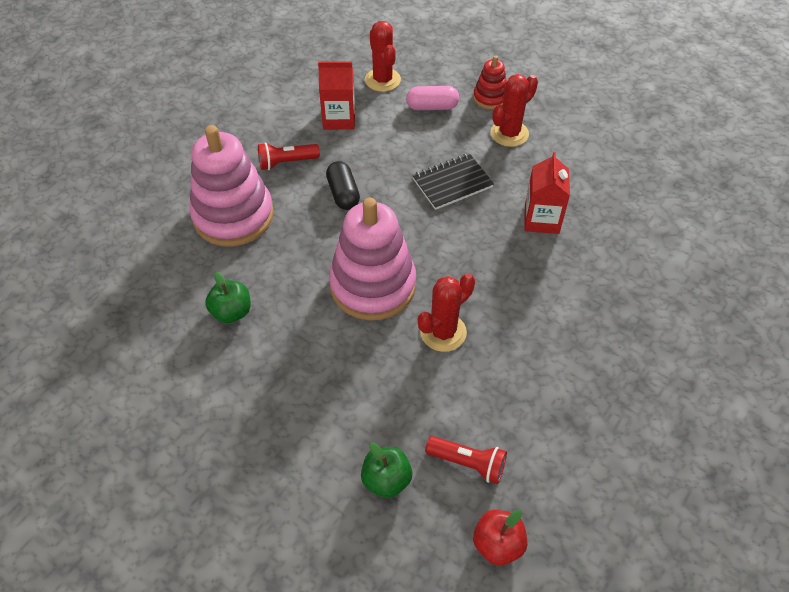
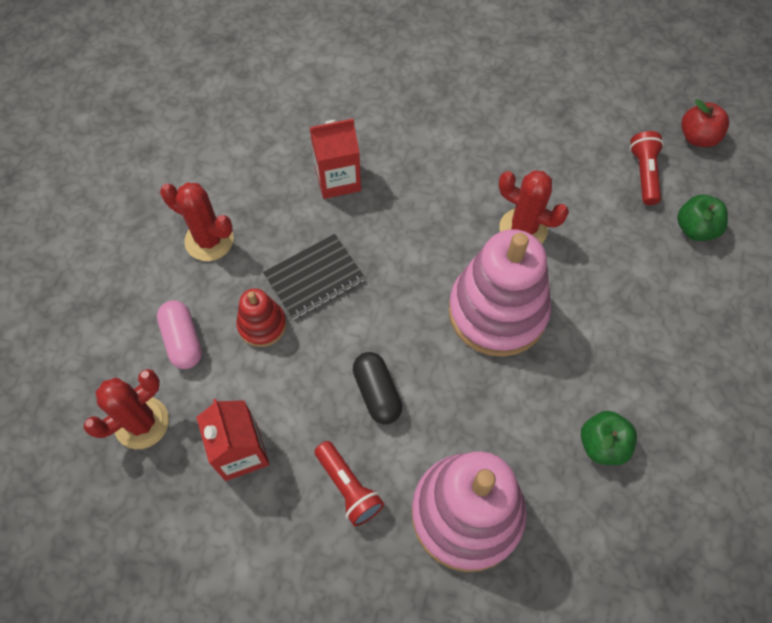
camera: 110 degrees left, 10 degrees up
black capsule [326,161,360,210] -> black capsule turned 75 degrees counterclockwise [353,352,402,424]
black notebook [412,153,494,210] -> black notebook turned 75 degrees counterclockwise [263,234,365,320]
red stacking toy [473,55,507,109] -> red stacking toy moved to [236,288,286,347]

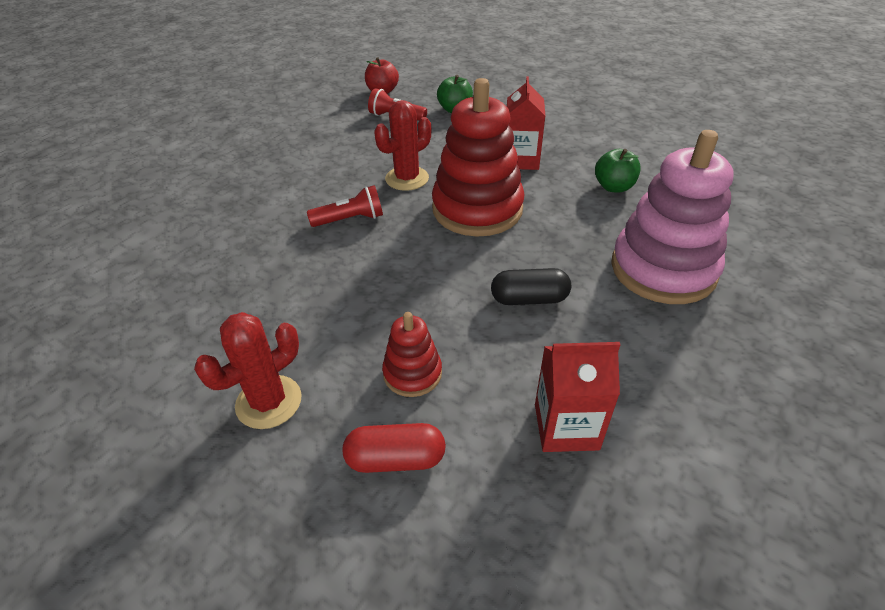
camera: 70 degrees left, 20 degrees down
red cactus [84,369,169,449] -> none
pink capsule [157,300,202,369] -> red capsule [343,423,446,473]
black notebook [263,234,365,320] -> none
red carton [310,119,361,199] -> red carton moved to [507,76,545,170]
red flashlight [315,441,384,526] -> red flashlight moved to [307,185,383,227]
pink stacking toy [448,229,551,357] -> red stacking toy [432,78,525,237]

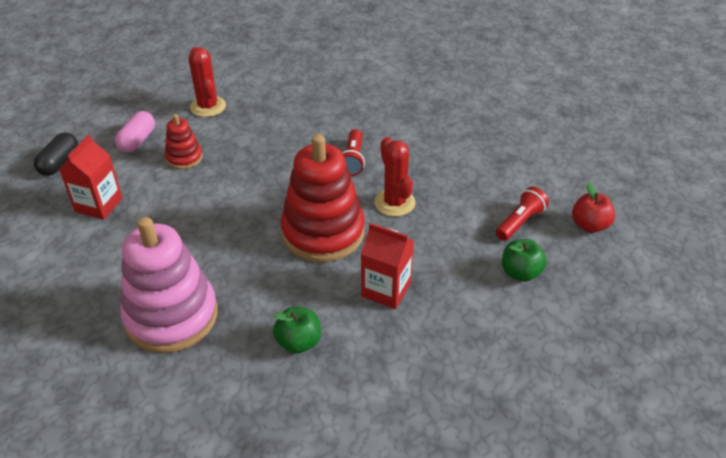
camera: 110 degrees right, 0 degrees up
red capsule [343,423,446,473] -> pink capsule [115,111,155,152]
black capsule [491,268,571,305] -> black capsule moved to [34,132,78,176]

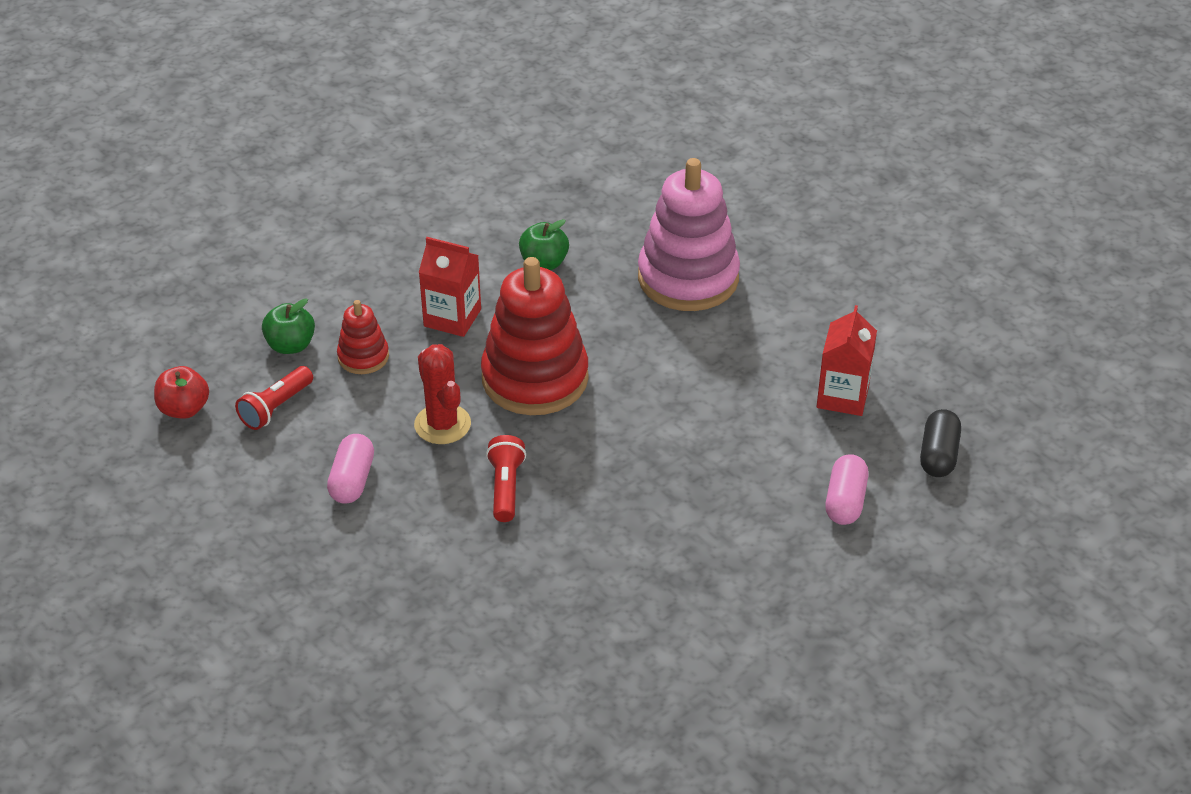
camera: 175 degrees right, 0 degrees up
red stacking toy [165,114,203,169] -> red stacking toy moved to [337,300,389,374]
red cactus [189,47,226,117] -> none
none -> pink capsule [327,434,374,503]

